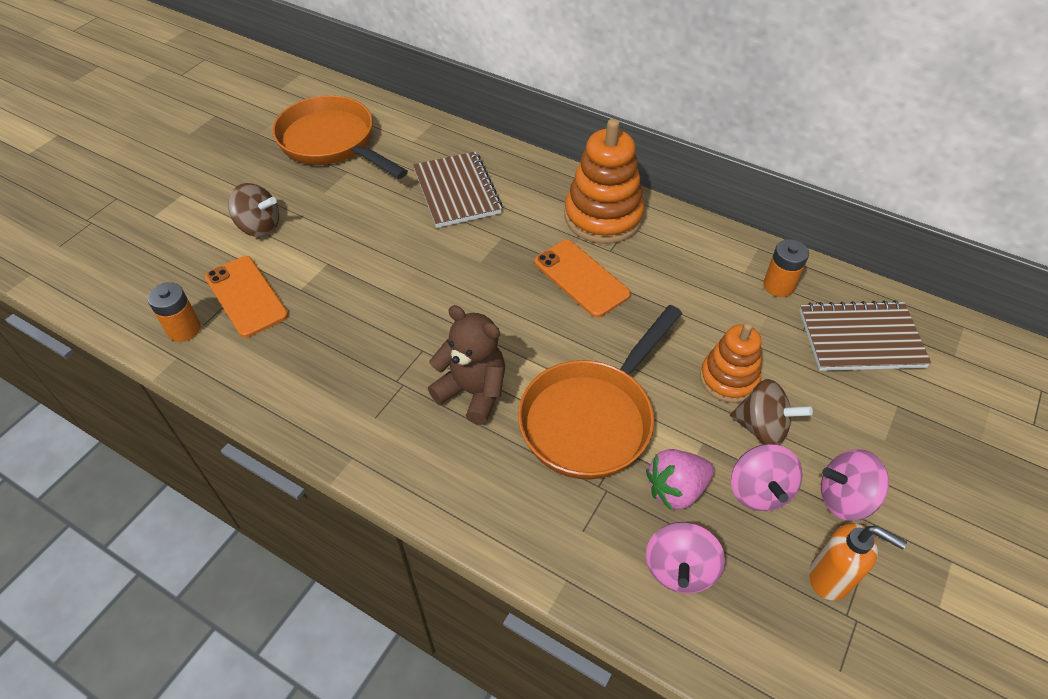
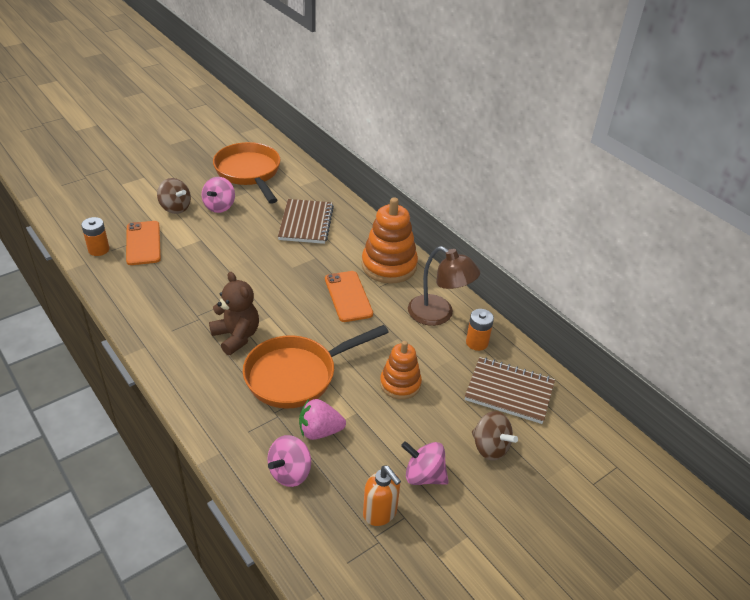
camera: 20 degrees right, 10 degrees down
brown spinning top [730,379,813,445] -> brown spinning top moved to [472,411,518,461]
pink spinning top [731,444,802,511] -> pink spinning top moved to [202,177,235,213]
none -> brown lamp [408,246,480,326]

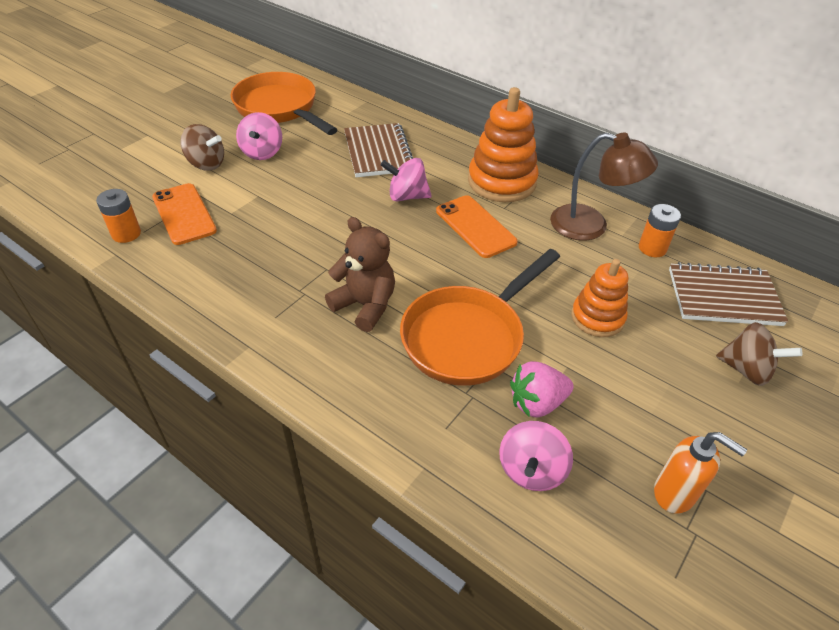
camera: 15 degrees left, 5 degrees up
pink spinning top [401,441,449,485] -> pink spinning top moved to [381,158,432,201]

